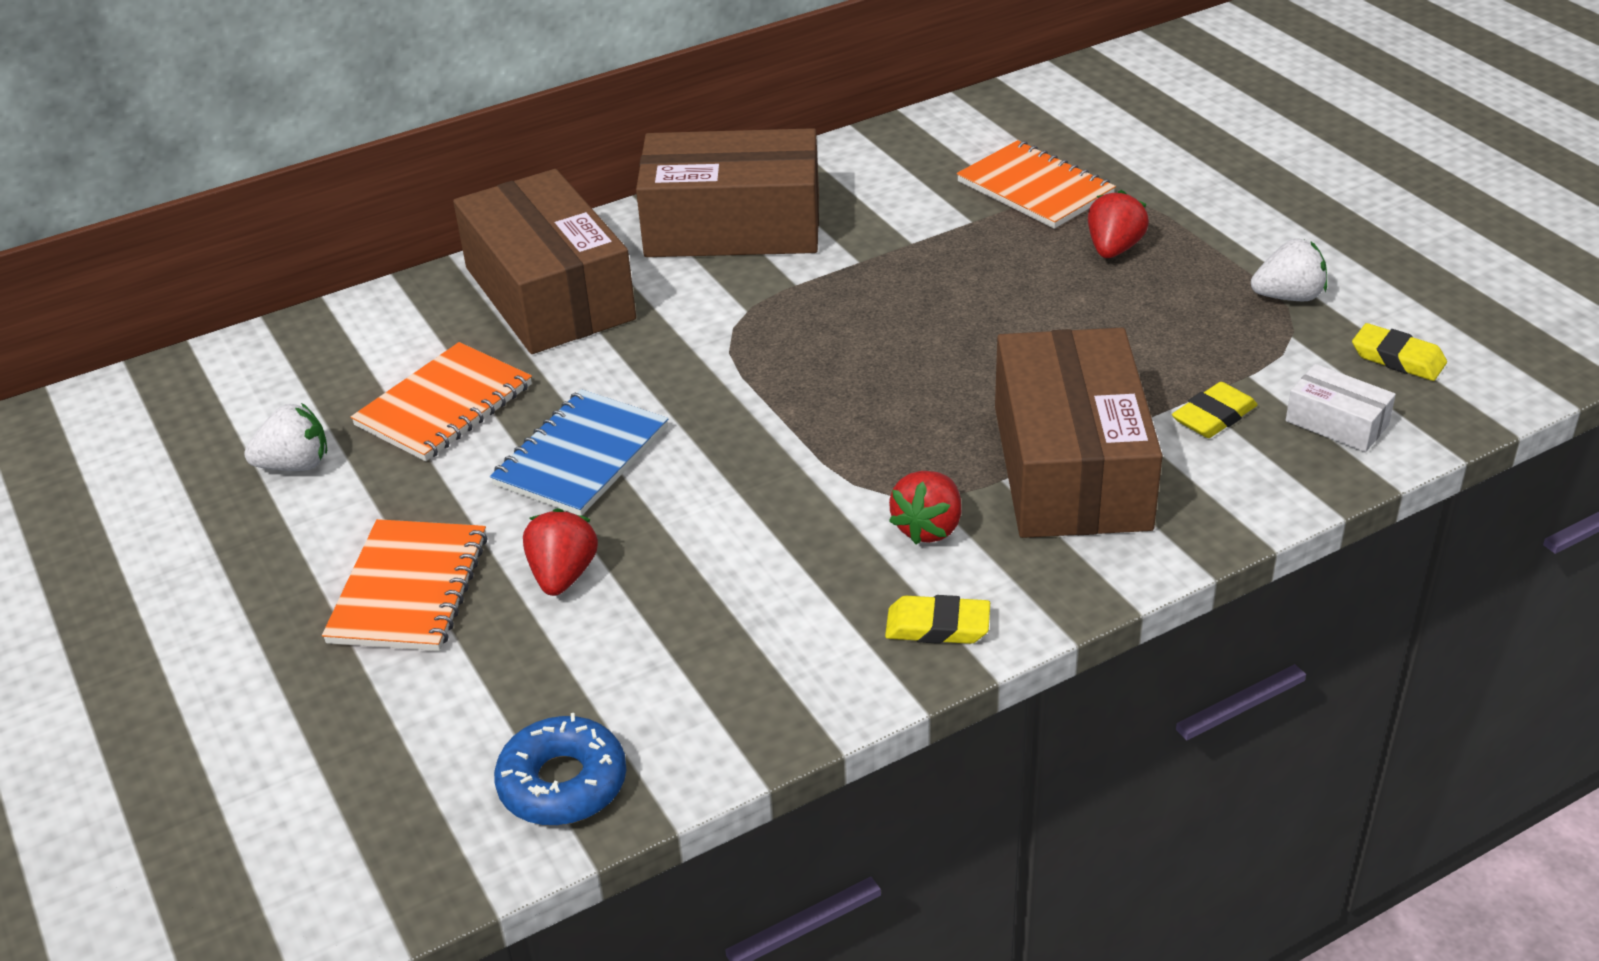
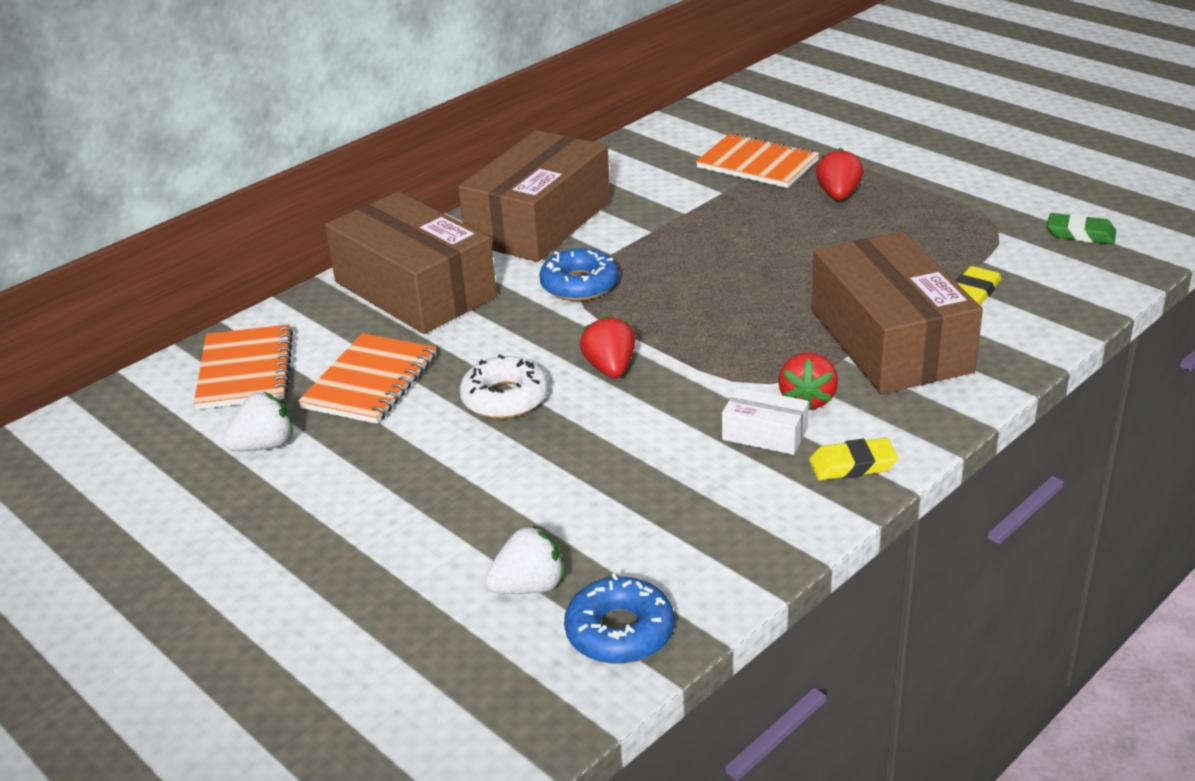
camera: 15 degrees left, 5 degrees down
orange notebook [322,519,488,651] -> orange notebook moved to [194,324,293,409]
blue notebook [490,389,669,516] -> white donut [460,355,549,419]
red strawberry [523,508,598,596] -> red strawberry moved to [580,315,635,378]
brown box [636,128,819,257] -> brown box turned 45 degrees counterclockwise [458,130,611,262]
white strawberry [1251,239,1327,301] -> white strawberry moved to [485,525,564,594]
white box [1286,364,1396,452] -> white box moved to [722,387,809,455]
yellow eraser [1352,323,1447,381] -> green eraser [1047,213,1116,244]
none -> blue donut [539,248,619,301]

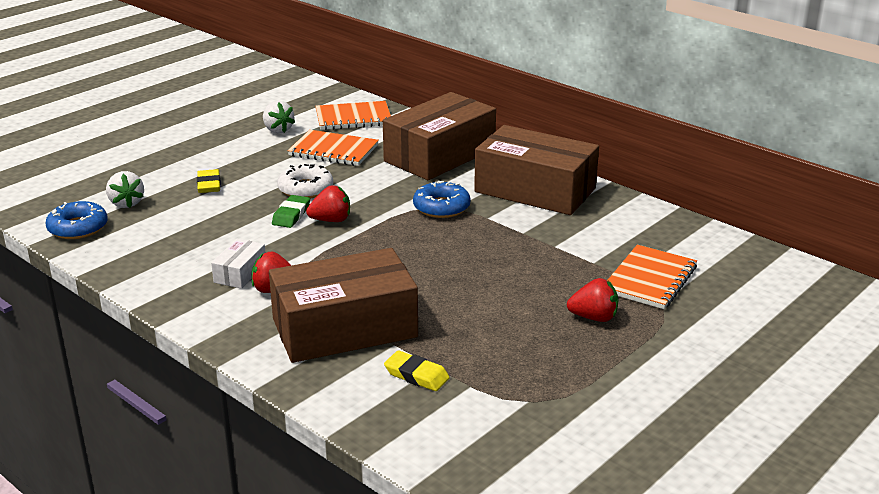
camera: 85 degrees right, 5 degrees down
yellow eraser [809,438,898,480] -> yellow eraser moved to [197,169,221,193]
green eraser [1047,213,1116,244] -> green eraser moved to [272,195,310,228]

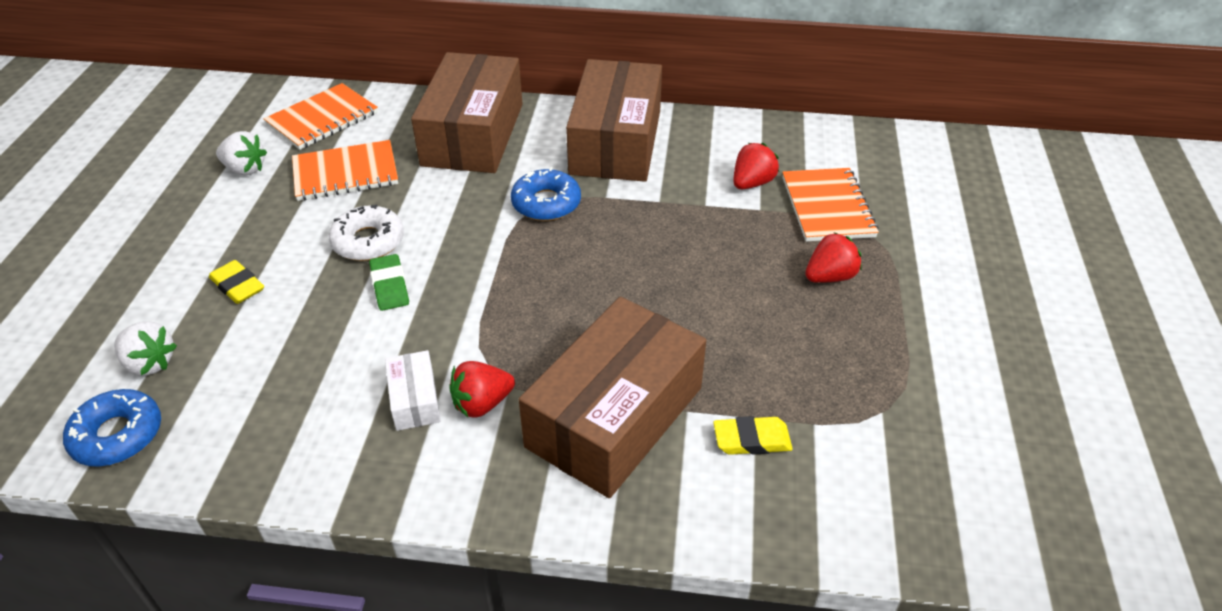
camera: 35 degrees left, 15 degrees up
red strawberry [306,185,350,222] -> red strawberry moved to [733,143,779,190]
brown box [474,125,599,215] -> brown box turned 75 degrees counterclockwise [566,59,662,182]

